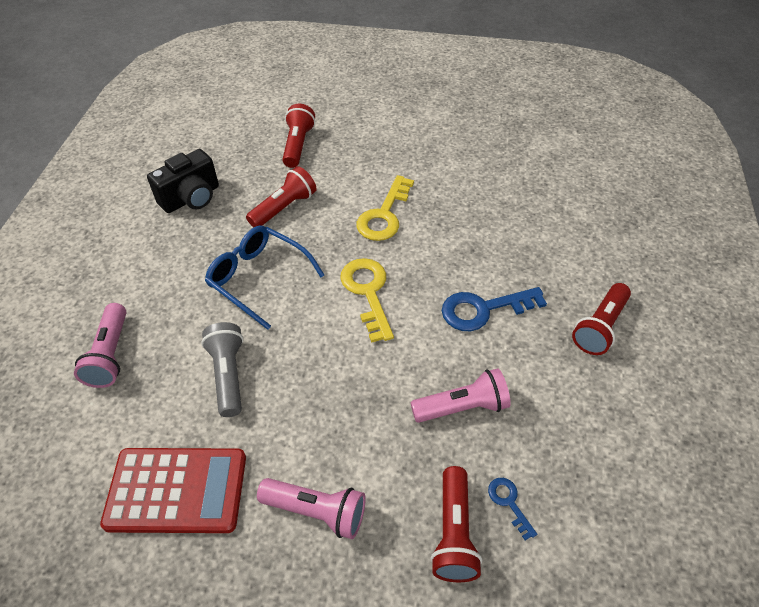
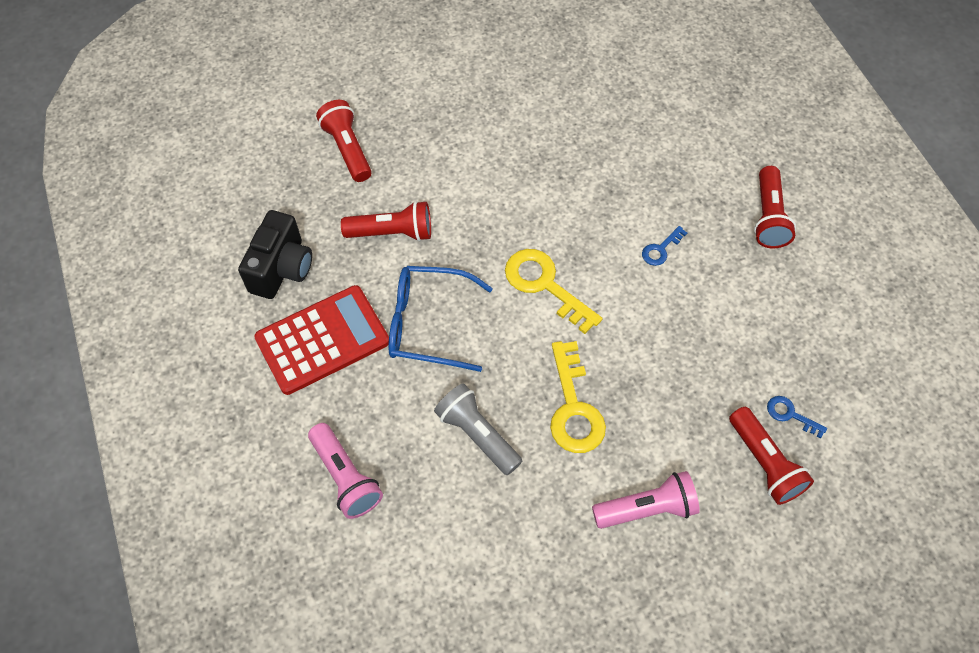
camera: 30 degrees left, 10 degrees up
red calculator [100,448,246,533] -> red calculator moved to [254,285,389,395]
red flashlight [246,166,317,228] -> red flashlight turned 75 degrees clockwise [341,201,431,241]
yellow key [356,175,414,241] -> yellow key moved to [550,341,606,453]
pink flashlight [411,368,511,423] -> none
blue key [442,287,547,331] -> blue key [642,226,687,266], size x0.50

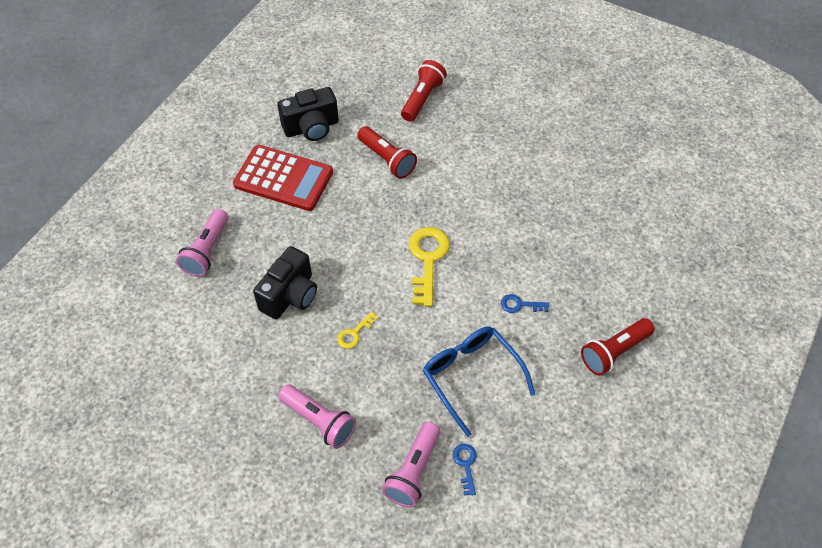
camera: 50 degrees right, 5 degrees down
blue glasses [389,266,493,372] -> blue glasses moved to [423,327,535,437]
grey flashlight [434,383,522,475] -> black camera [253,246,317,319]
yellow key [550,341,606,453] -> yellow key [337,311,378,349], size x0.50
red flashlight [729,407,814,505] -> pink flashlight [382,422,440,508]

